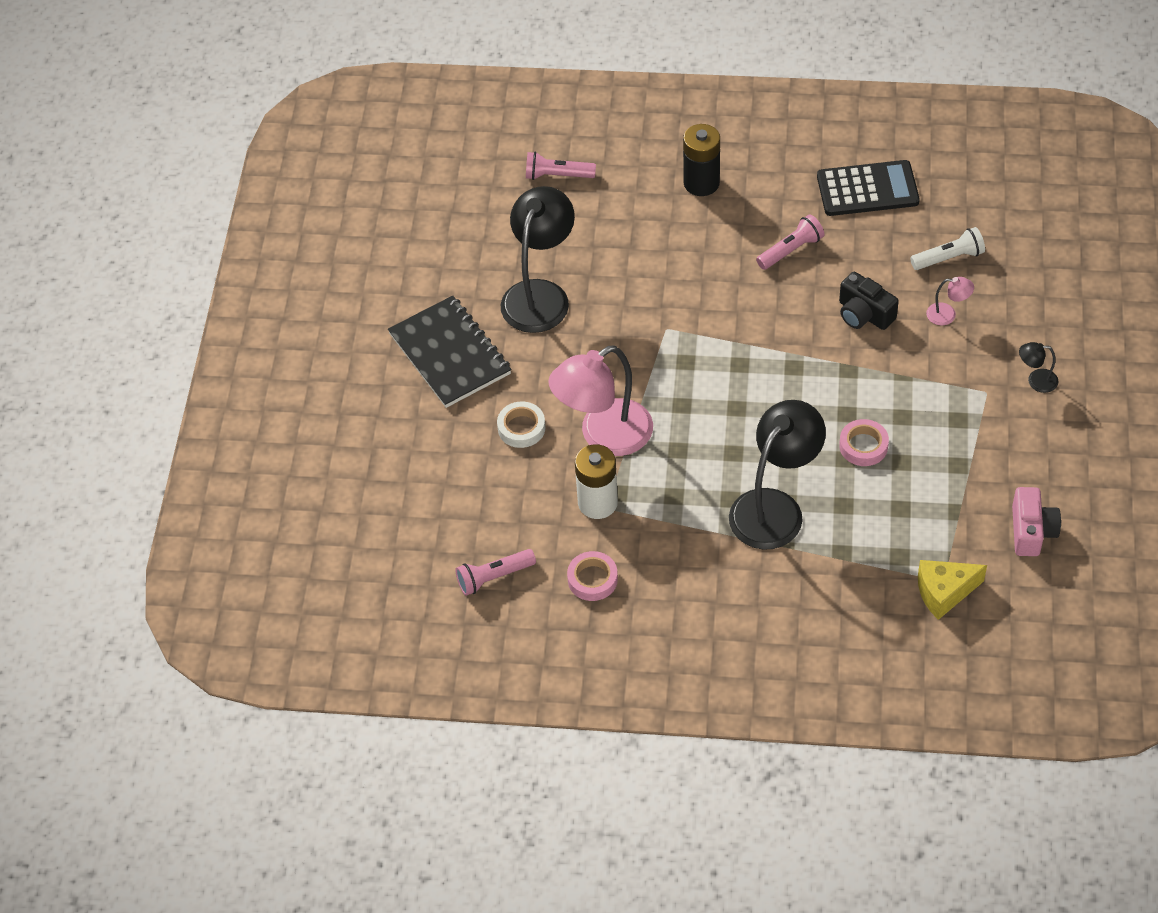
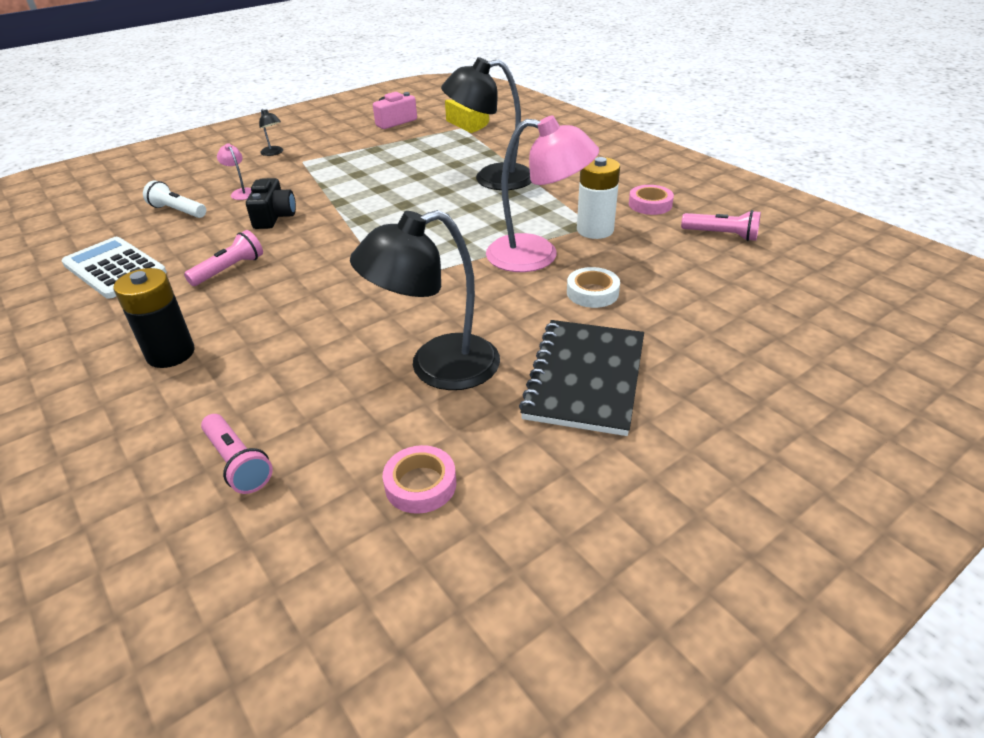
camera: 135 degrees left, 15 degrees down
pink flashlight [756,214,824,270] -> pink flashlight turned 120 degrees clockwise [184,230,263,286]
black calculator [817,160,920,216] -> white calculator [61,237,167,299]
pink tape [839,419,889,466] -> pink tape moved to [383,445,456,514]

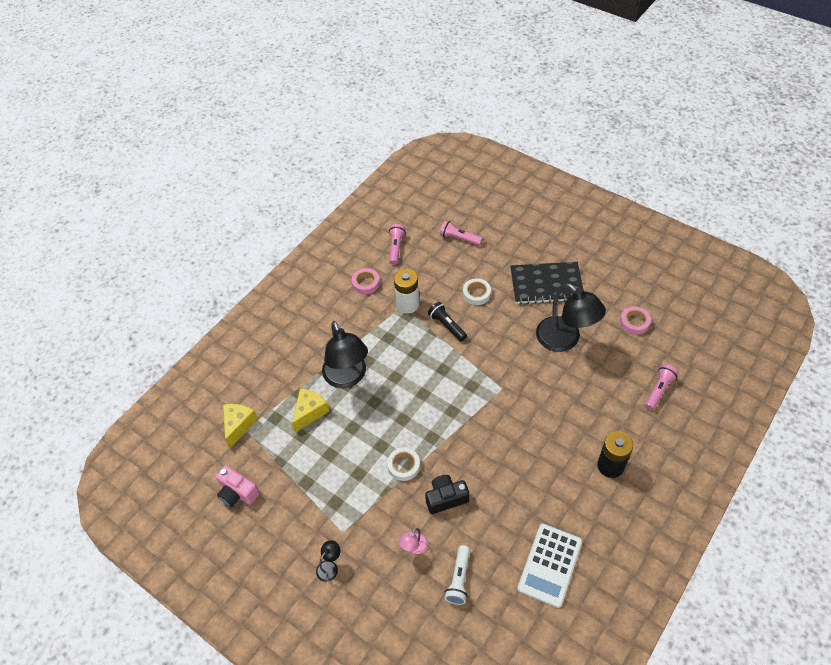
camera: 105 degrees left, 15 degrees up
pink flashlight [184,230,263,286] -> pink flashlight moved to [440,220,483,246]
pink lamp [486,115,599,272] -> black flashlight [428,302,467,342]
none -> yellow cheese [292,388,329,432]
none -> white tape [387,448,420,481]

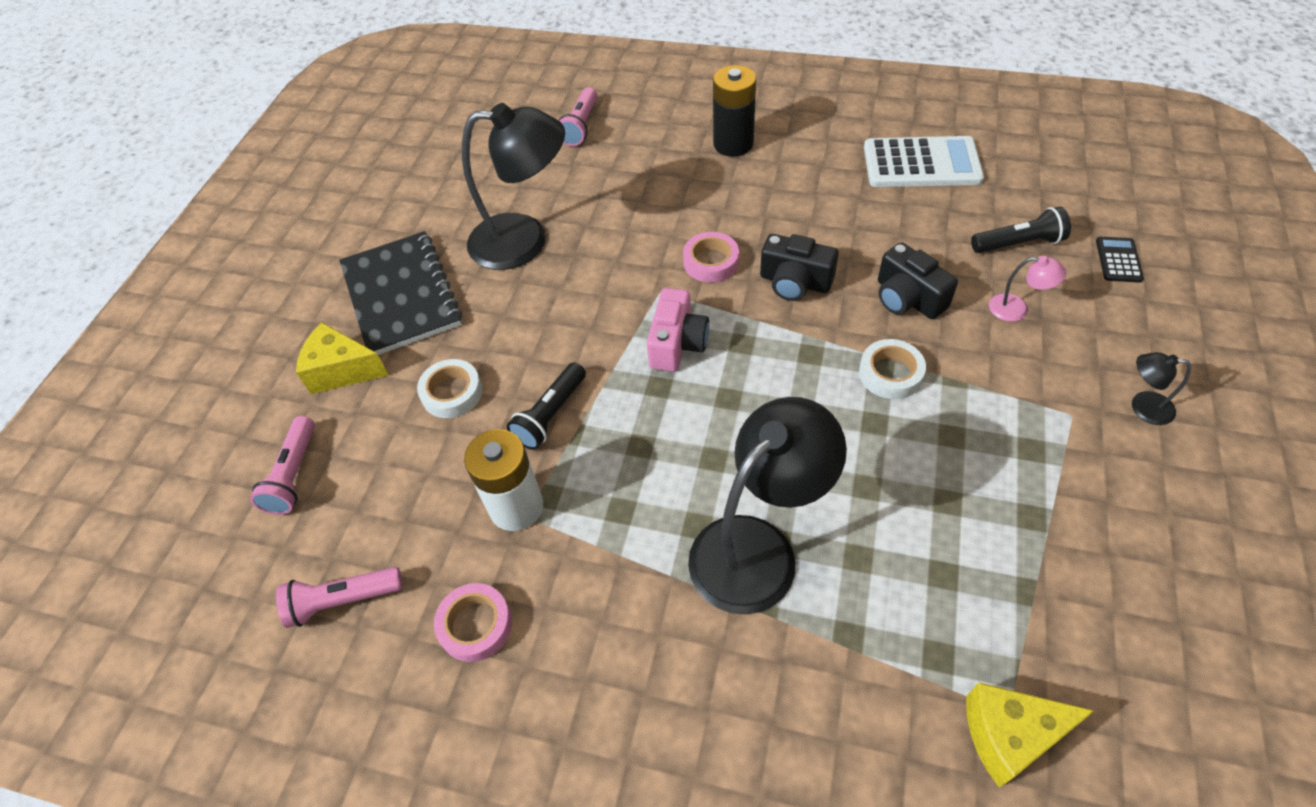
camera: 110 degrees left, 0 degrees up
pink camera [216,465,259,507] -> pink camera moved to [647,288,709,372]
yellow cheese [292,388,329,432] -> yellow cheese moved to [296,322,389,394]
white flashlight [445,545,470,605] -> black flashlight [971,206,1071,253]
black lamp [536,283,606,352] -> black lamp turned 60 degrees clockwise [462,103,565,270]
pink tape [620,306,651,335] -> pink tape moved to [683,232,739,283]
pink flashlight [645,364,679,410] -> pink flashlight turned 90 degrees counterclockwise [558,87,597,146]
none -> black camera [760,234,839,301]
none -> black calculator [1096,237,1144,283]

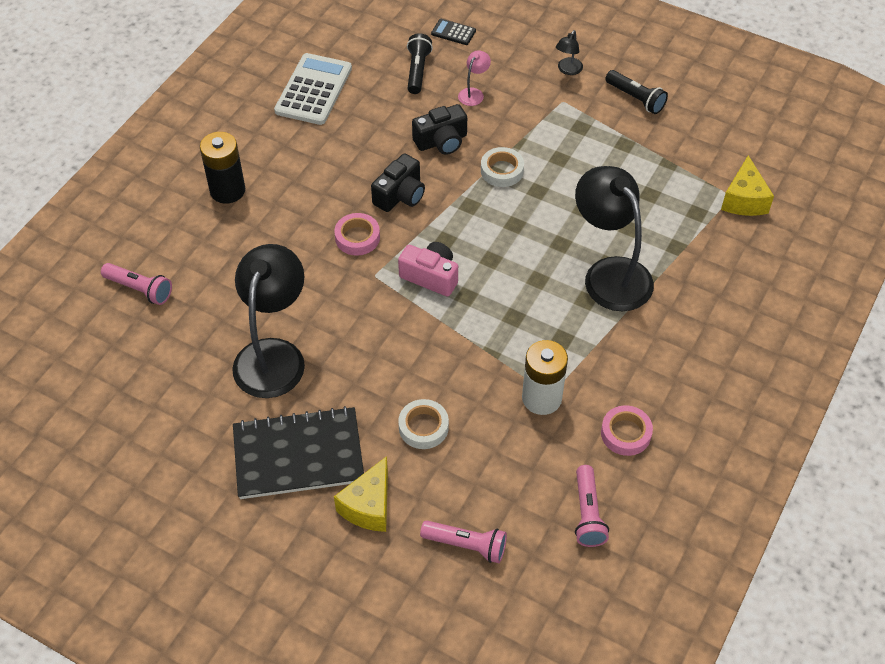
camera: 80 degrees left, 0 degrees up
black flashlight [507,362,586,450] -> black flashlight moved to [605,70,668,114]

